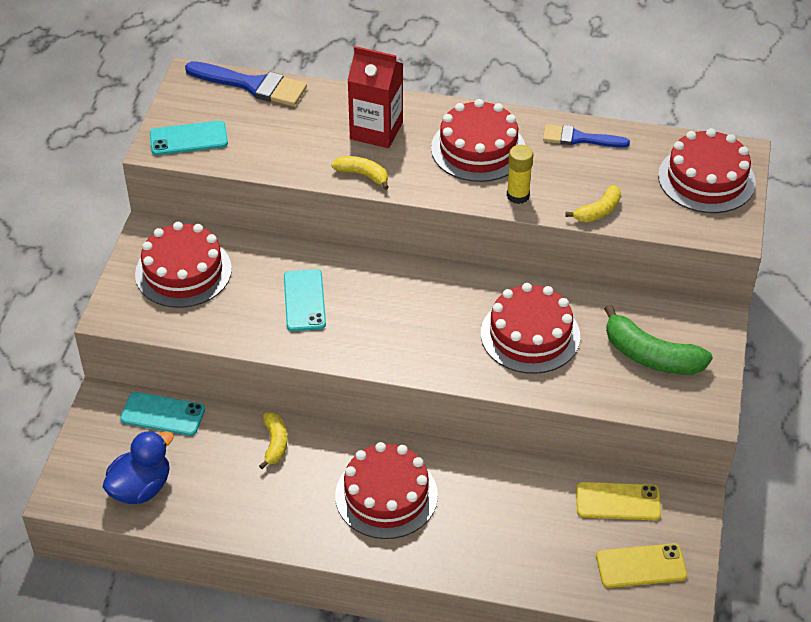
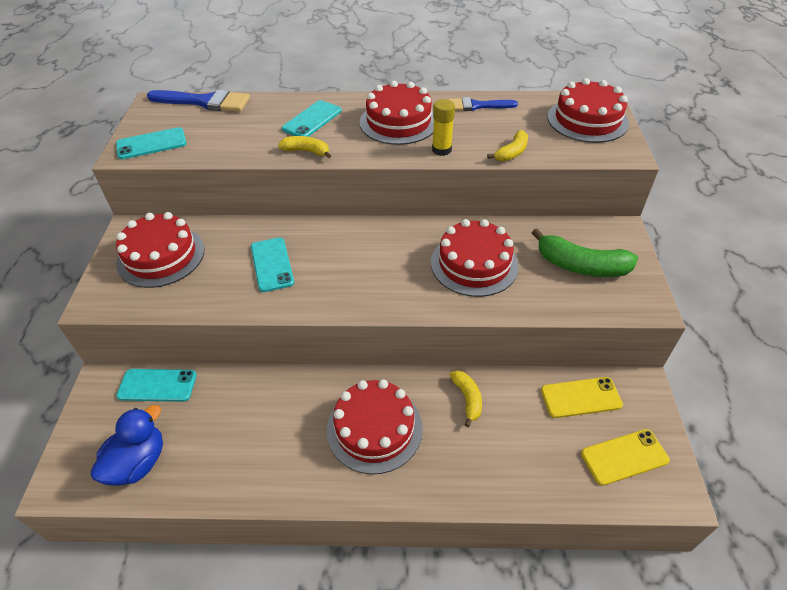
camera: 10 degrees left, 0 degrees up
yellow banana [259,412,287,469] -> yellow banana moved to [450,370,482,427]
red carton [347,46,403,148] -> turquoise phone [282,100,342,137]

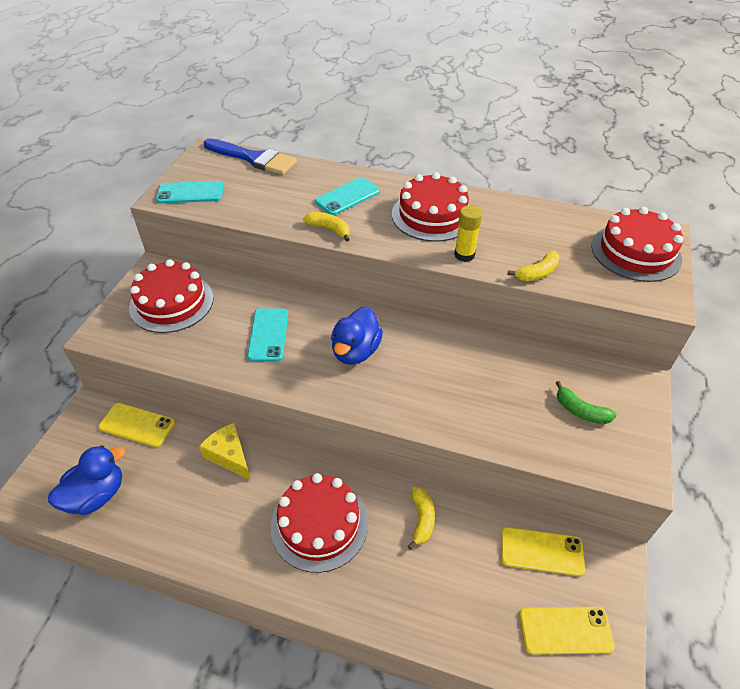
camera: 15 degrees right, 0 degrees up
turquoise phone [116,369,197,402] -> yellow phone [99,403,175,447]
red cake [431,219,519,297] -> none
blue brush [448,97,518,111] -> none
green banana [532,228,638,277] -> green banana [556,381,617,424], size x0.57
none -> yellow cheese [199,423,251,480]
none -> blue duck [331,306,383,365]

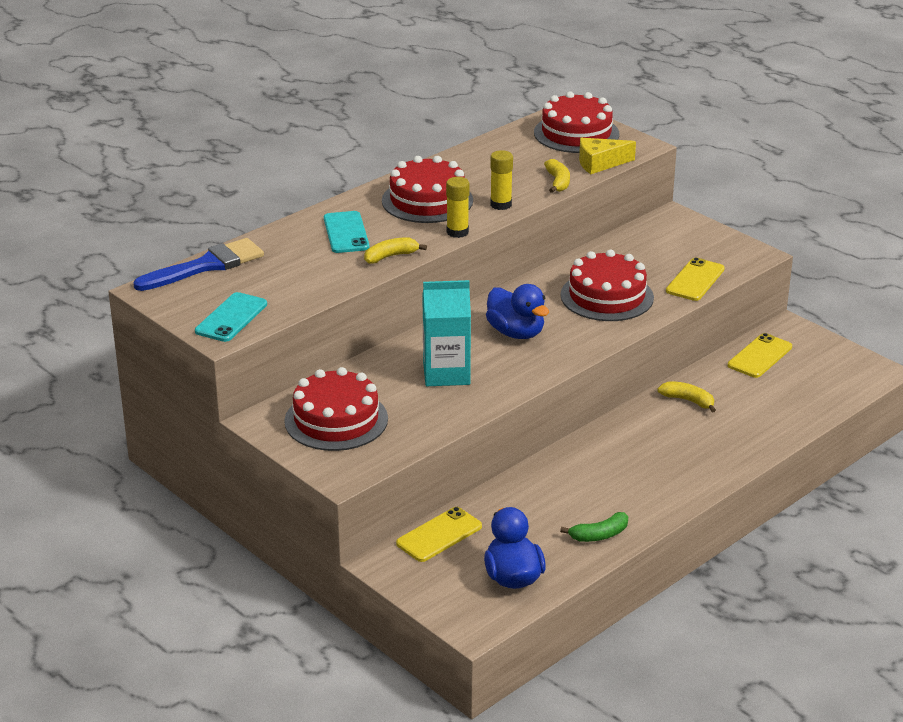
camera: 60 degrees left, 15 degrees down
yellow cheese [199,423,251,480] -> yellow cheese moved to [579,138,636,174]
turquoise phone [247,308,288,362] -> turquoise carton [422,280,471,386]
red cake [270,473,368,573] -> red cake moved to [560,250,654,321]
yellow phone [519,607,615,655] -> yellow phone moved to [666,258,725,301]
green banana [556,381,617,424] -> green banana moved to [560,512,628,542]
none -> yellow glue stick [446,177,469,238]

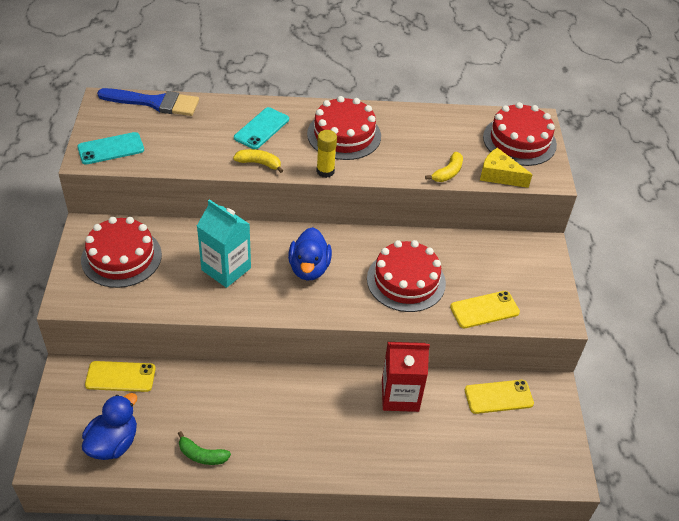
camera: 40 degrees right, 15 degrees up
yellow glue stick [490,150,513,210] -> none
yellow banana [657,381,716,413] -> red carton [382,342,430,412]

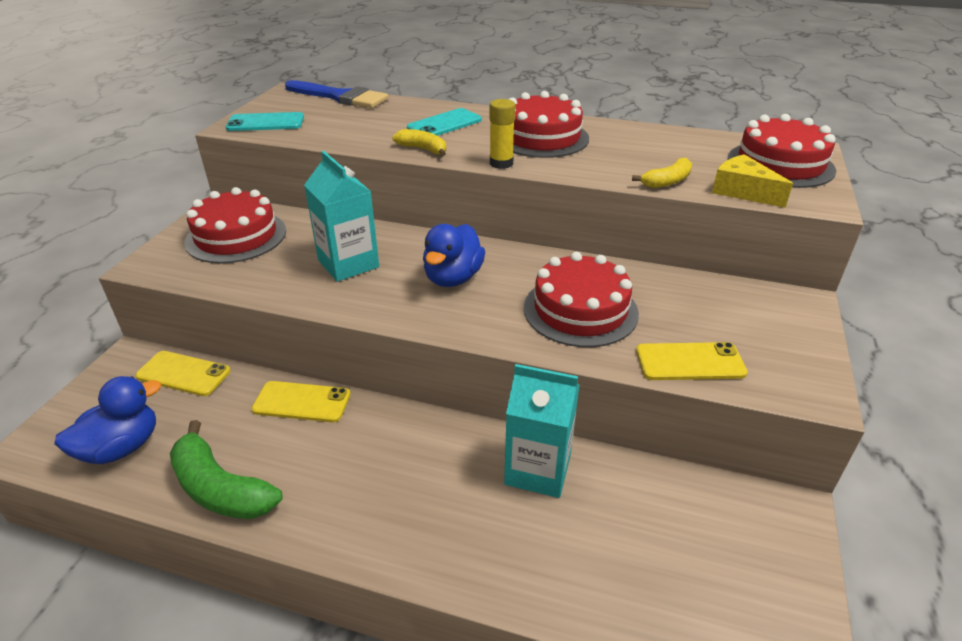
camera: 20 degrees right, 10 degrees down
green banana [178,431,231,465] -> green banana [170,420,282,519], size x1.75
red carton [382,342,430,412] -> turquoise carton [504,364,580,498]
yellow phone [465,380,534,414] -> yellow phone moved to [252,381,350,422]

